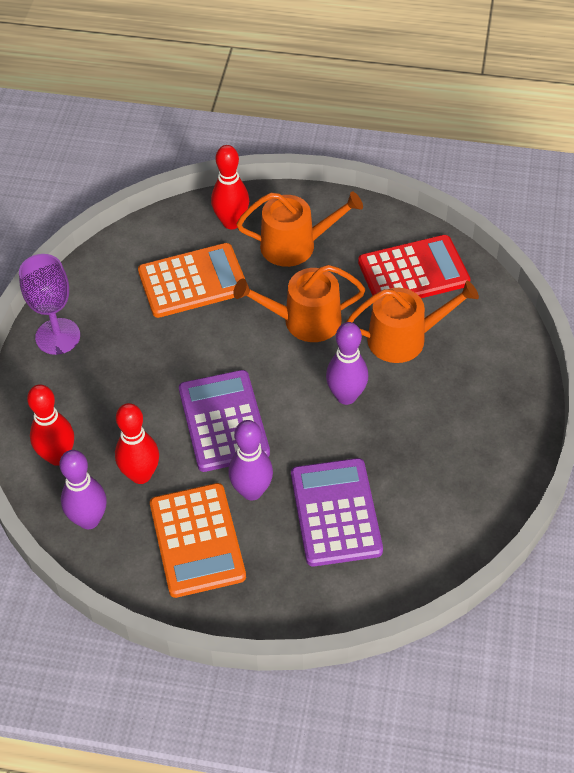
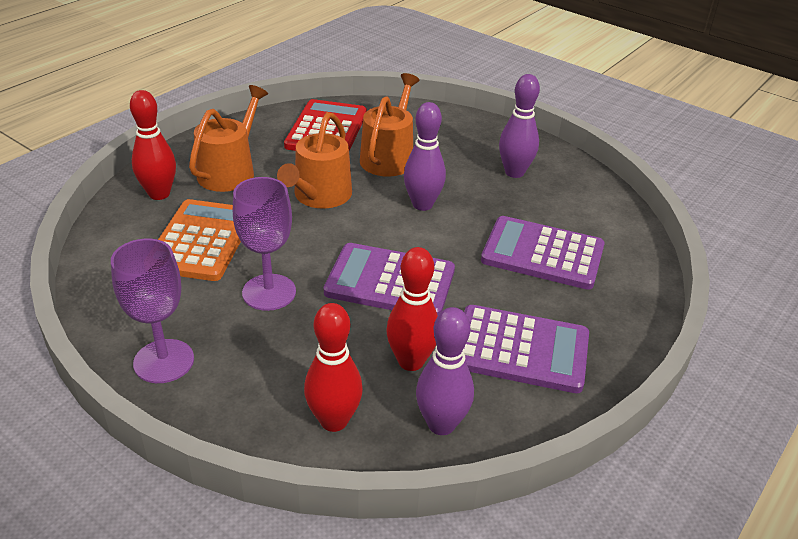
camera: 65 degrees left, 15 degrees down
orange calculator [150,483,246,598] -> purple calculator [464,305,589,393]
purple bowling pin [229,420,273,501] -> purple bowling pin moved to [499,74,540,178]
none -> purple goblet [233,177,296,311]

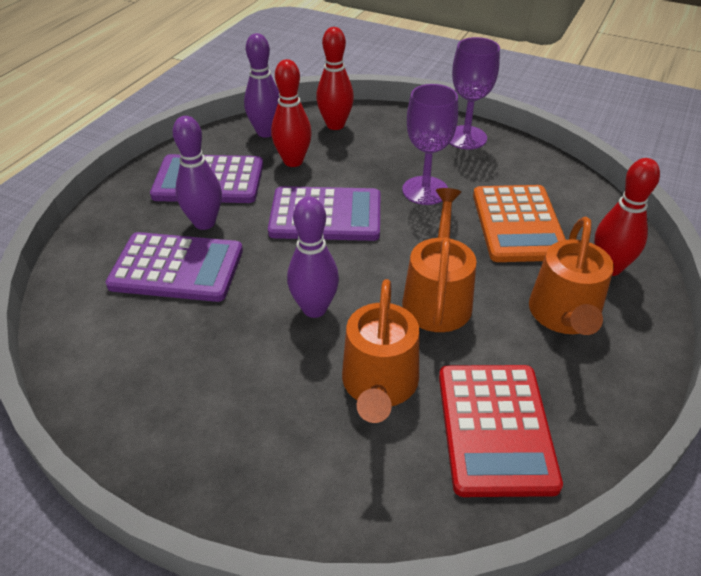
camera: 170 degrees right, 5 degrees up
purple bowling pin [499,74,540,178] -> purple bowling pin moved to [173,116,222,230]

